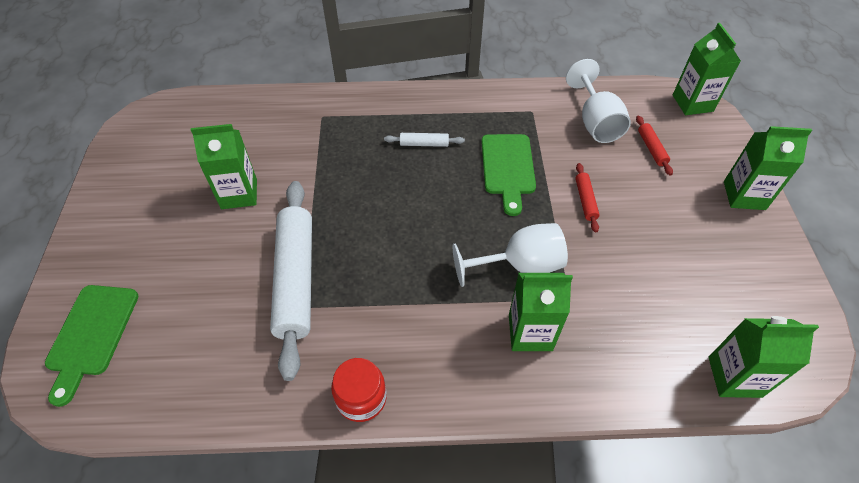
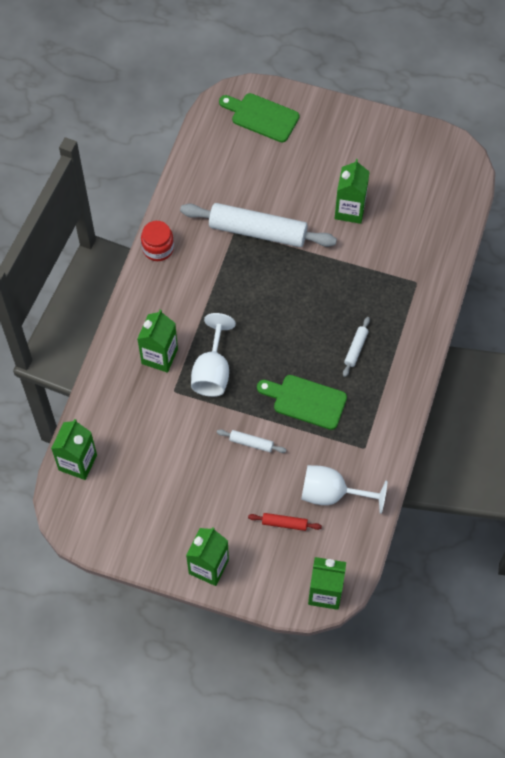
camera: 110 degrees right, 10 degrees up
red rolling pin [575,163,600,233] -> white rolling pin [217,429,286,453]

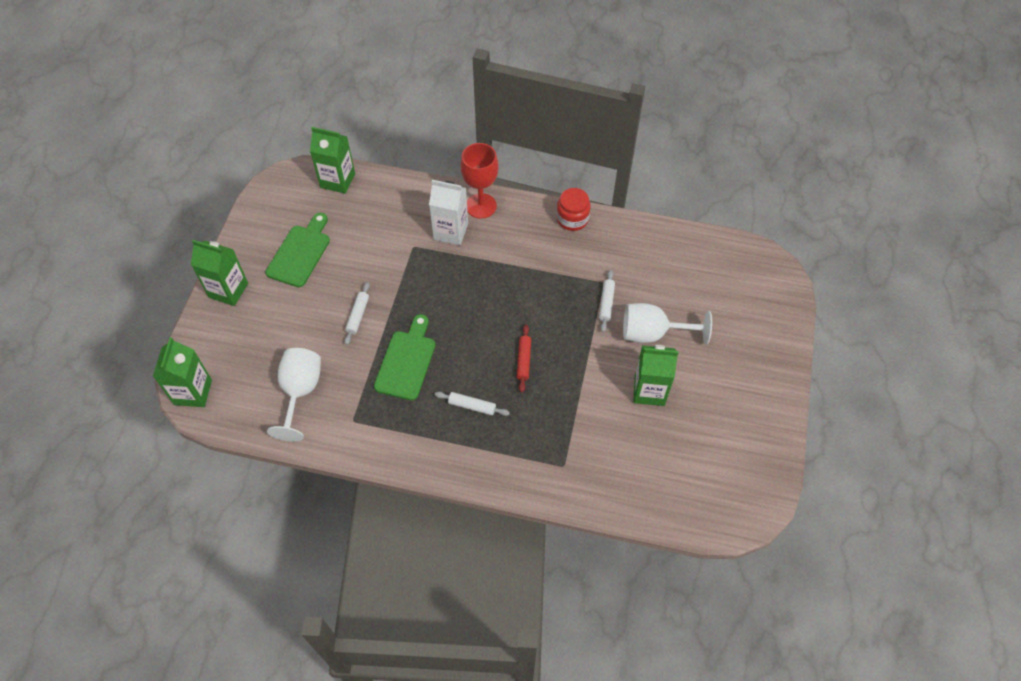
camera: 85 degrees right, 5 degrees down
green carton [137,309,178,373] -> white carton [429,180,468,245]
white rolling pin [180,203,337,247] -> white rolling pin [599,270,615,332], size x0.42
white goblet [191,313,236,397] -> white goblet moved to [623,303,712,345]
green cutting board [219,93,299,142] -> green cutting board moved to [265,213,330,287]
red rolling pin [248,513,322,531] -> red rolling pin moved to [517,325,531,393]
none -> red goblet [461,143,499,219]

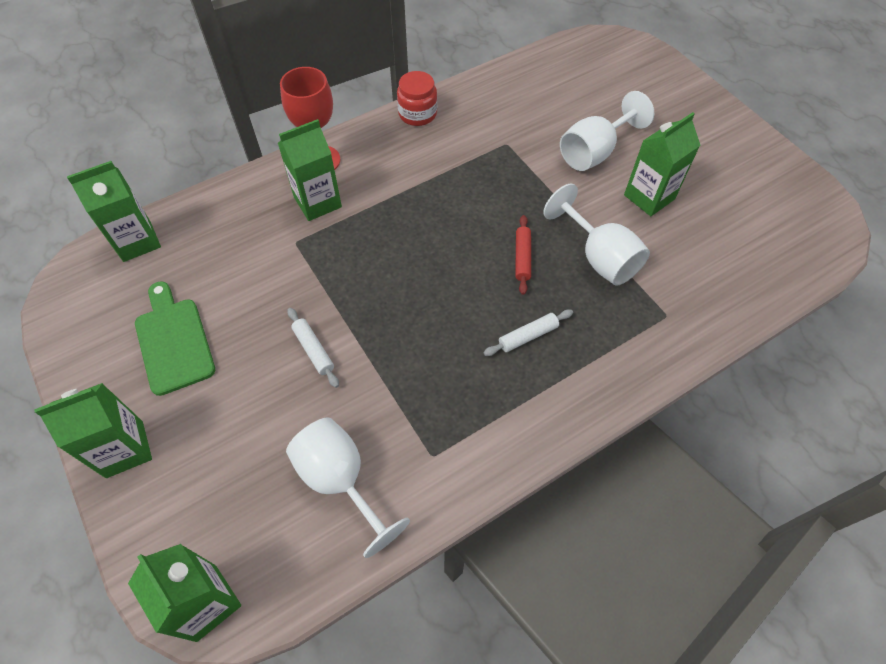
camera: 45 degrees left, 0 degrees up
green cutting board [374,314,436,400] -> none
white carton [429,180,468,245] -> green carton [278,119,342,221]
red rolling pin [517,325,531,393] -> red rolling pin turned 45 degrees clockwise [515,215,531,295]
white rolling pin [599,270,615,332] -> none
none -> white goblet [543,184,650,286]

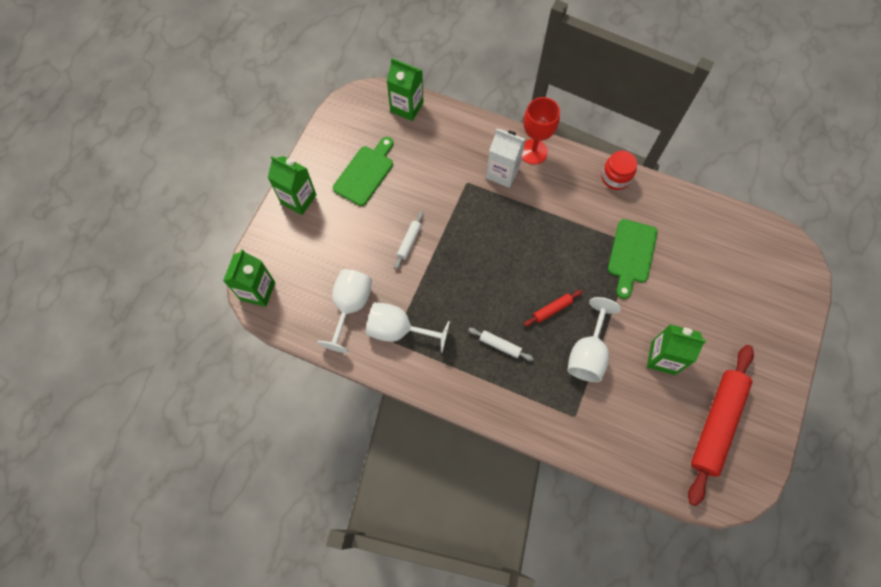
camera: 55 degrees right, 10 degrees up
green carton [278,119,342,221] -> white carton [486,129,526,188]
white goblet [560,91,654,171] -> white goblet moved to [366,302,450,352]
none -> green cutting board [608,219,658,299]
none -> red rolling pin [688,345,754,506]

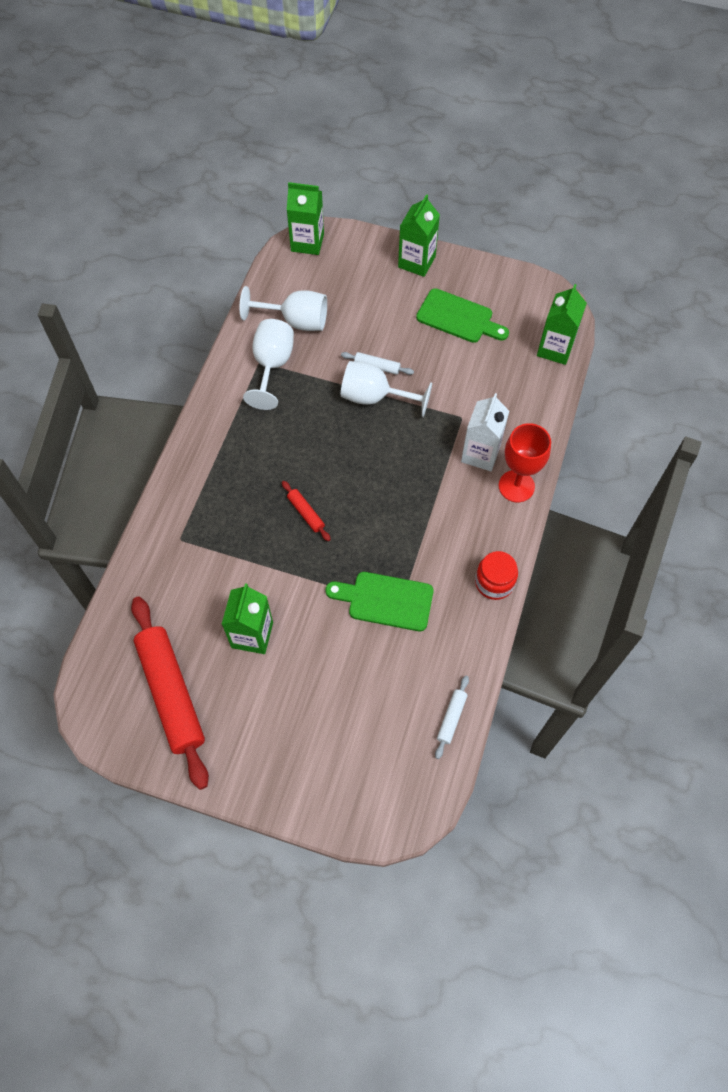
camera: 85 degrees right, 5 degrees down
white rolling pin [469,328,534,361] -> white rolling pin moved to [435,676,469,759]
white goblet [567,297,621,382] -> white goblet moved to [341,361,432,417]
red rolling pin [688,345,754,506] -> red rolling pin turned 45 degrees clockwise [131,597,209,790]

